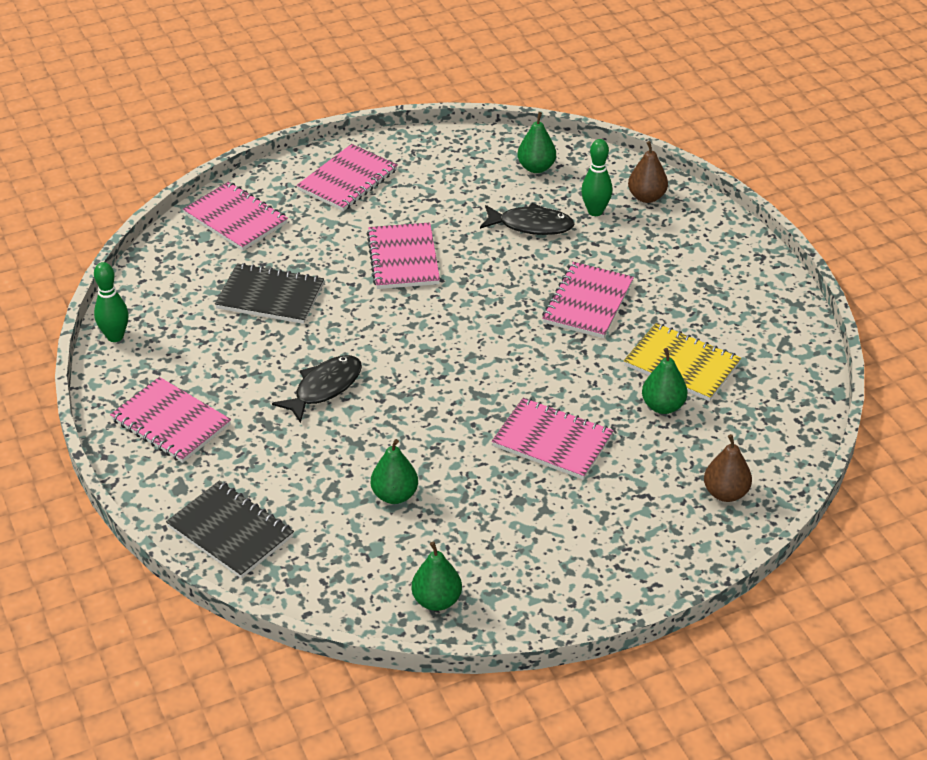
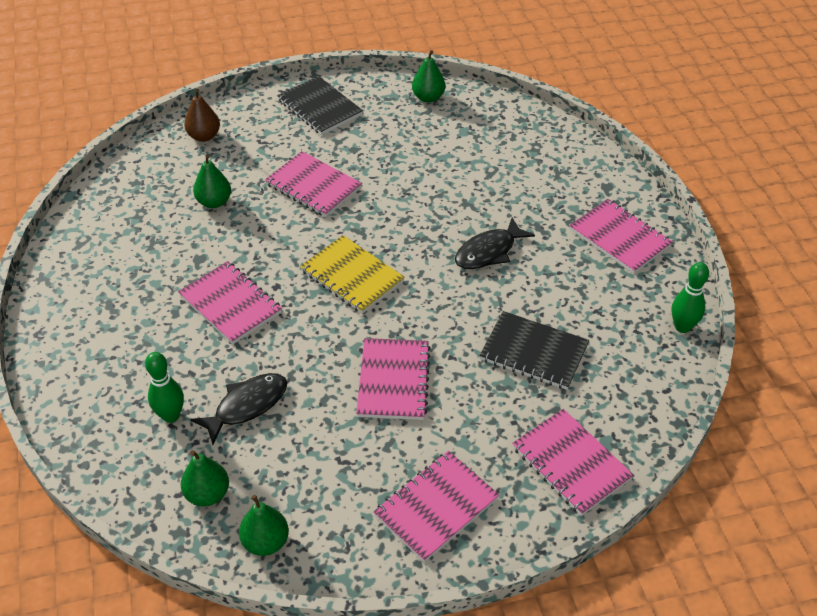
camera: 170 degrees left, 5 degrees up
black notebook [166,481,294,578] -> black notebook moved to [277,76,363,135]
green pear [371,439,418,504] -> green pear moved to [239,495,289,556]
black fish [480,203,575,235] -> black fish turned 120 degrees clockwise [190,373,287,445]
pink notebook [542,262,634,338] -> pink notebook turned 75 degrees counterclockwise [178,261,282,344]
yellow notebook [624,323,741,401] -> yellow notebook moved to [300,235,405,314]
brown pear [628,141,668,203] -> none

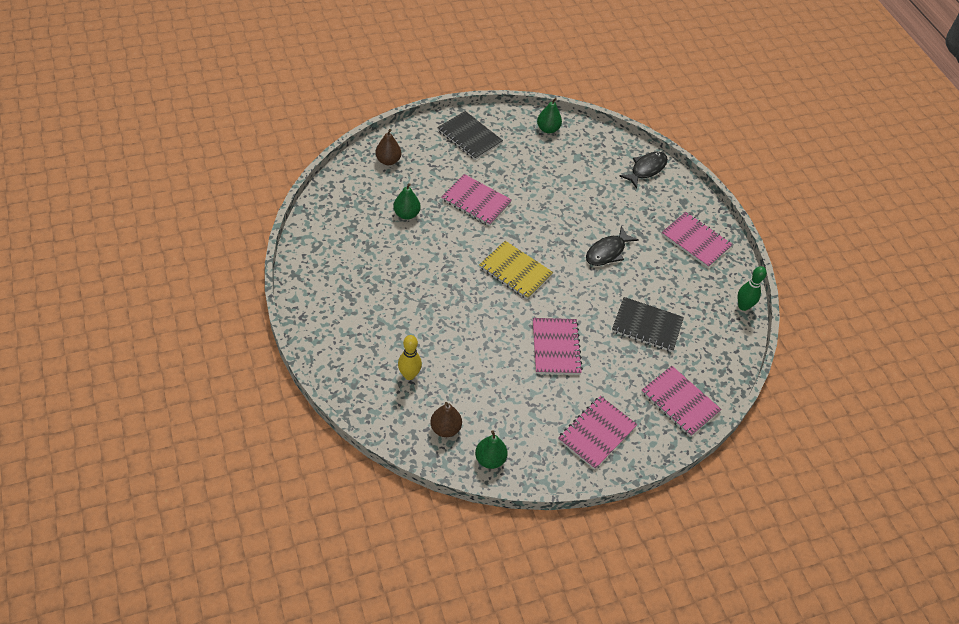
camera: 10 degrees left, 5 degrees up
green bowling pin [145,352,184,423] -> yellow bowling pin [398,335,422,380]
pink notebook [178,261,282,344] -> none
green pear [181,450,229,506] -> brown pear [430,402,462,437]
black fish [190,373,287,445] -> black fish moved to [619,152,668,189]

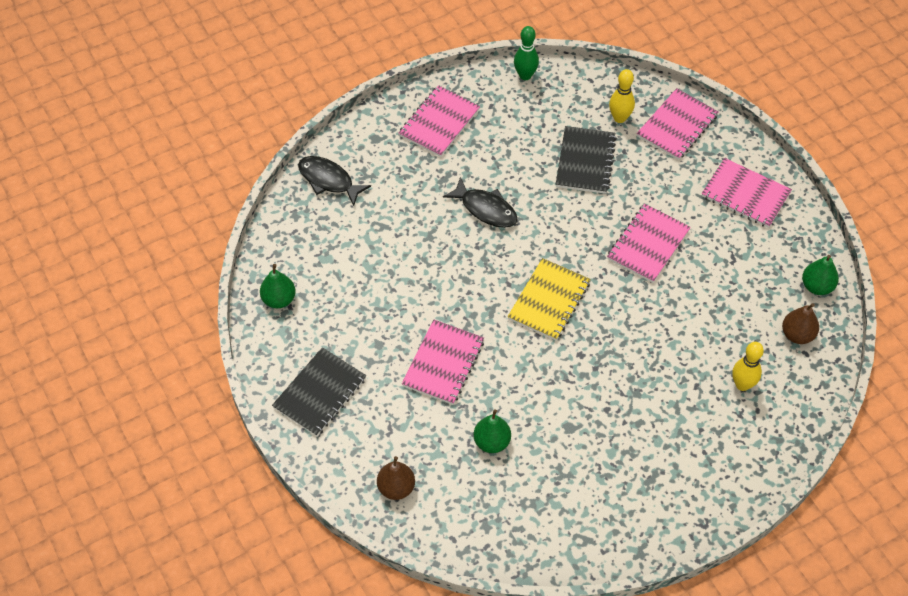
camera: 95 degrees left, 5 degrees up
pink notebook [533,318,583,375] -> pink notebook turned 45 degrees counterclockwise [607,204,691,283]
none -> yellow bowling pin [609,69,635,123]

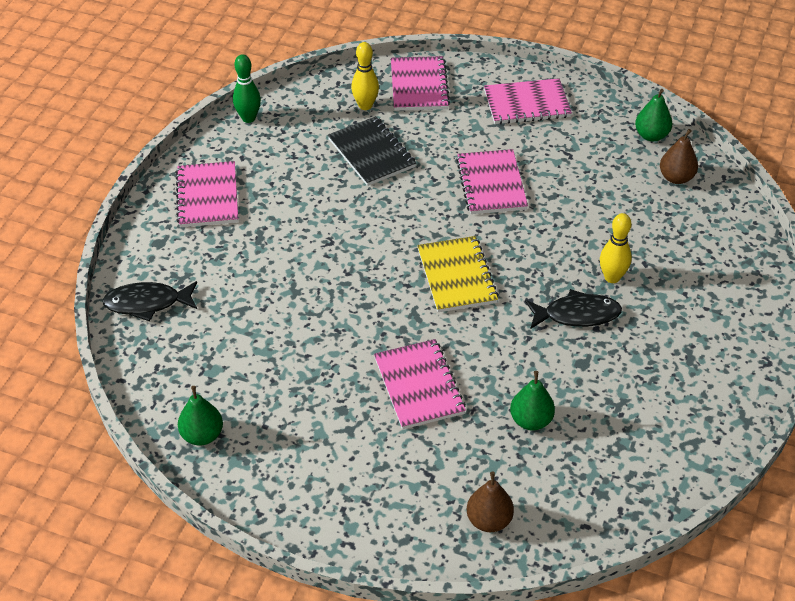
camera: 40 degrees left, 10 degrees down
black notebook [272,347,366,436] -> none
black fish [443,177,518,228] -> black fish moved to [525,289,622,329]
yellow bowling pin [732,342,764,391] -> yellow bowling pin moved to [600,213,632,283]

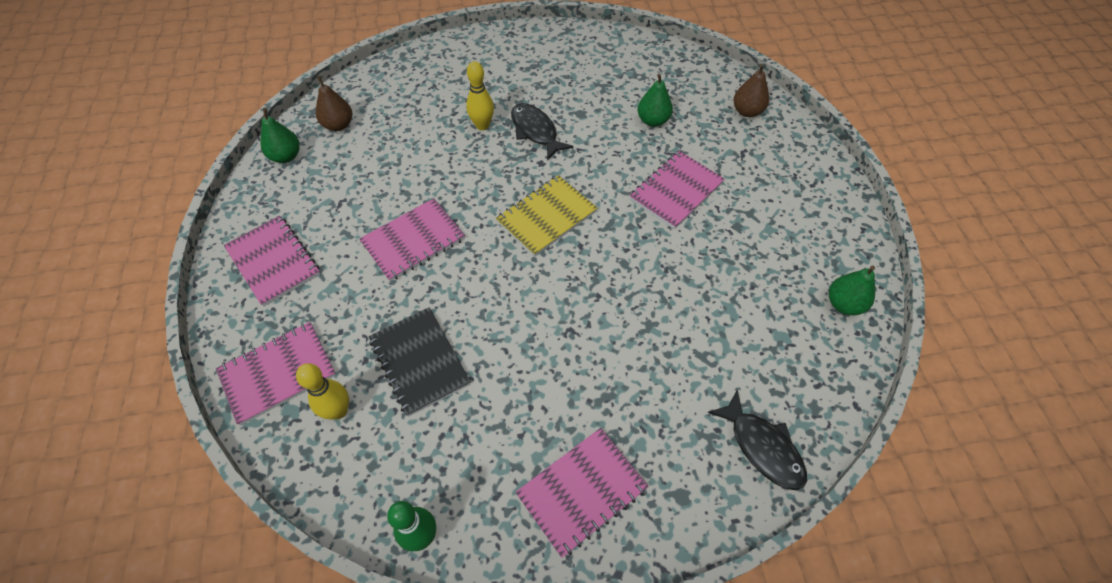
camera: 120 degrees left, 10 degrees up
black notebook [328,116,416,186] -> black notebook turned 60 degrees counterclockwise [369,307,471,417]

